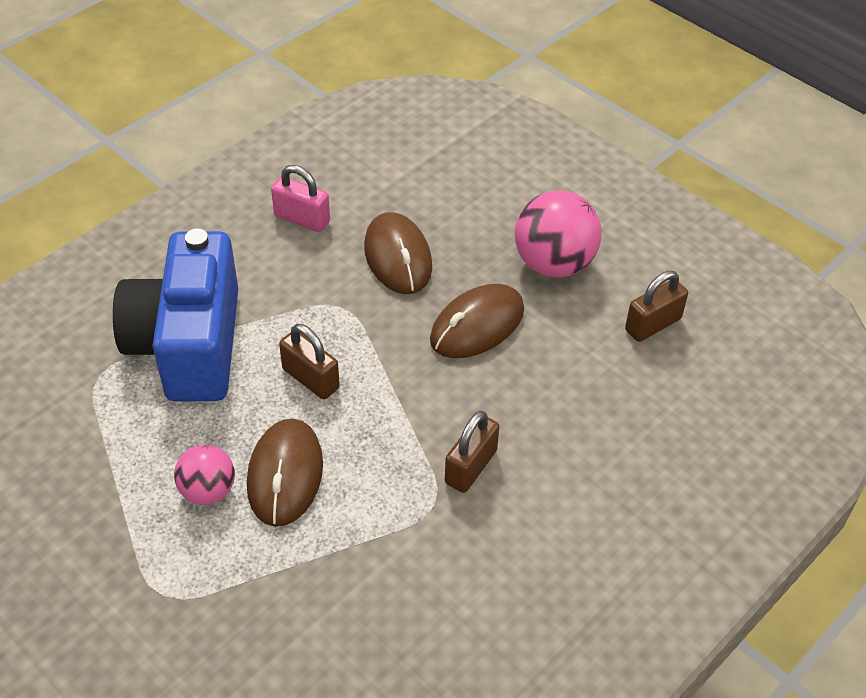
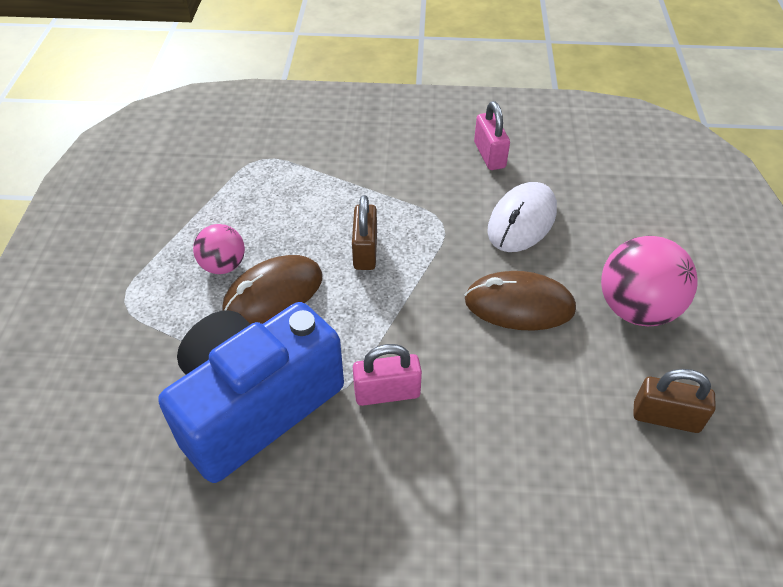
camera: 50 degrees right, 0 degrees up
blue camera [113,229,238,402] -> blue camera moved to [158,302,344,483]
brown mouse [364,212,432,294] -> white mouse [487,182,557,252]
brown padlock [445,411,499,493] -> pink padlock [353,344,422,406]

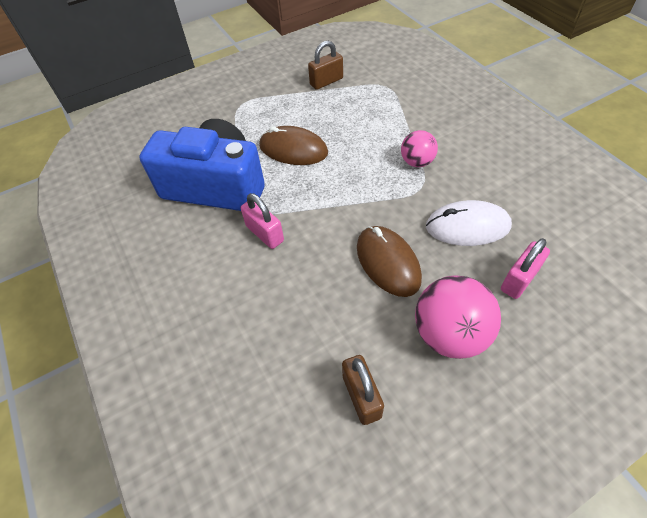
camera: 60 degrees right, 5 degrees up
pink ball [193,224,245,274] -> pink ball moved to [401,130,438,167]
brown padlock [352,195,377,270] -> brown padlock moved to [308,41,343,90]
pink padlock [474,101,510,170] -> pink padlock moved to [501,238,550,299]

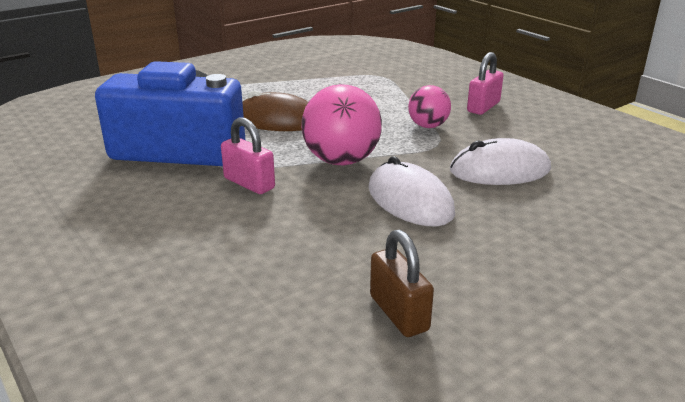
camera: 10 degrees left, 25 degrees down
brown padlock [308,41,343,90] -> none
brown mouse [357,226,422,297] -> white mouse [369,156,455,226]
pink ball [415,275,501,359] -> pink ball moved to [301,84,382,165]
pink padlock [501,238,550,299] -> pink padlock moved to [467,52,504,115]

